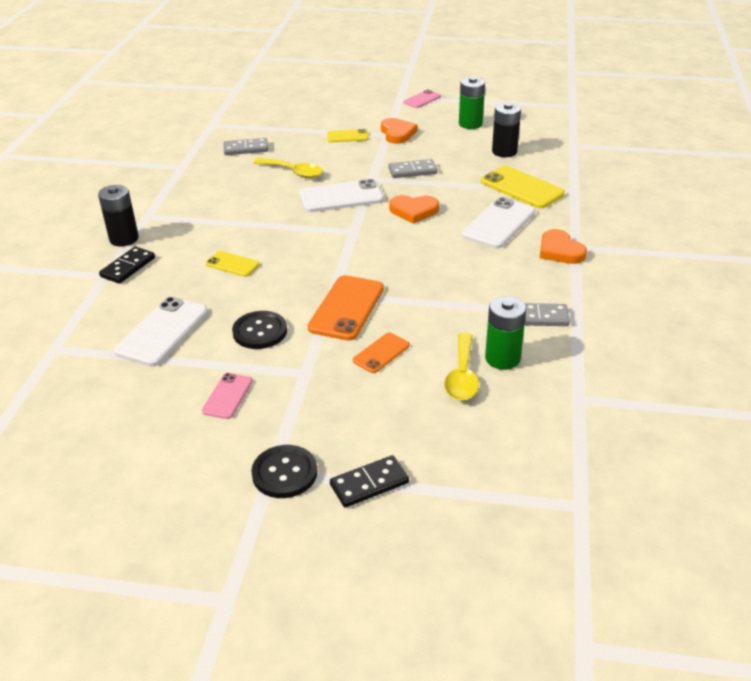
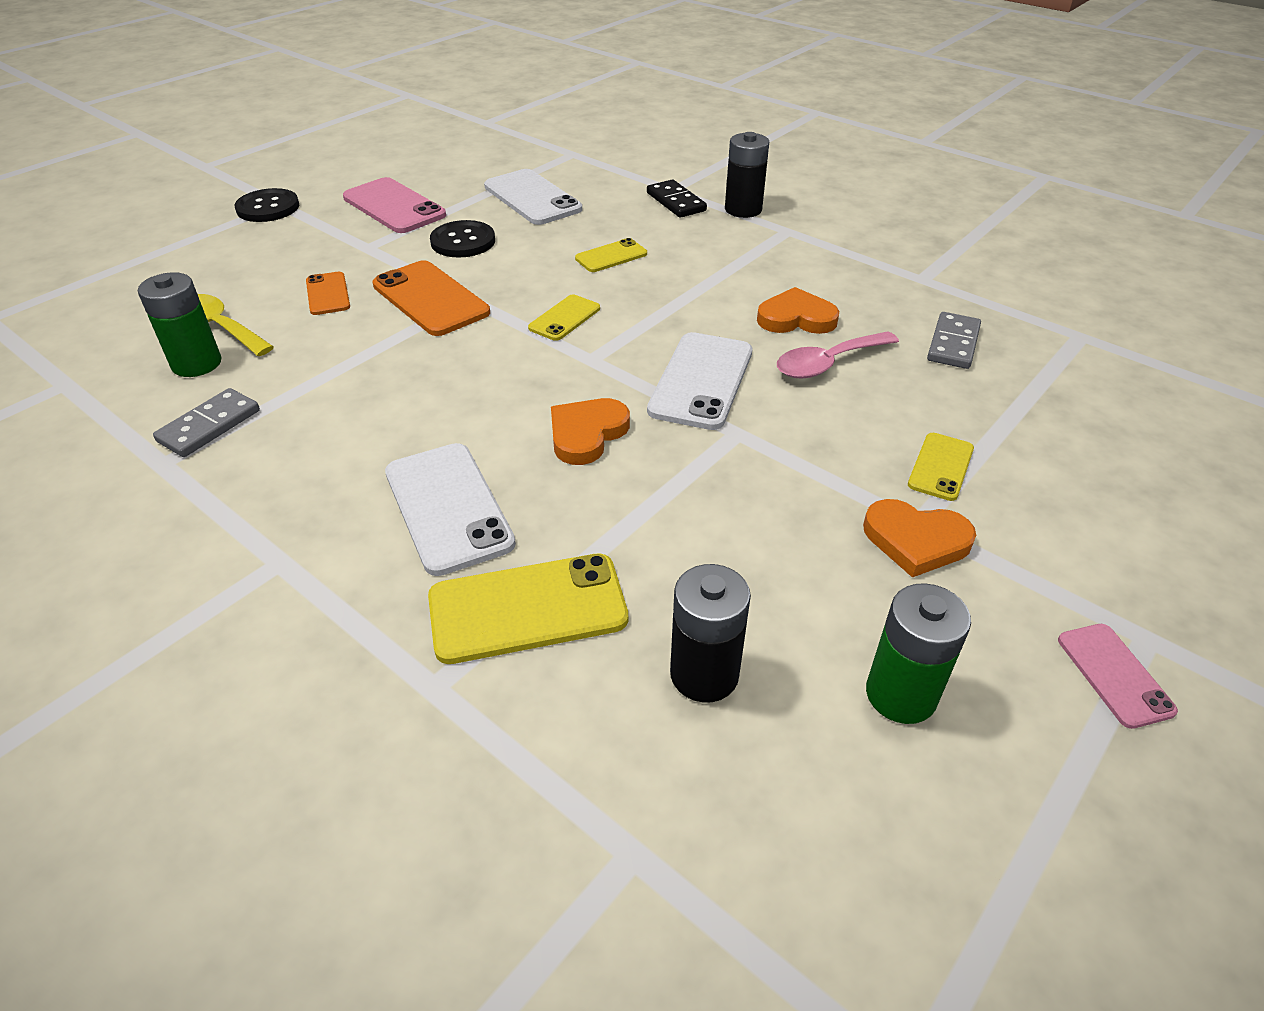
camera: 120 degrees right, 5 degrees up
pink phone [202,373,253,419] -> pink phone [343,177,446,233], size x1.76
yellow spoon [254,158,323,178] -> pink spoon [777,331,899,378]
black domino [330,455,409,508] -> none
grey domino [388,159,438,178] -> none
orange heart [540,229,587,264] -> orange heart moved to [757,287,839,334]
none -> yellow phone [528,295,600,341]

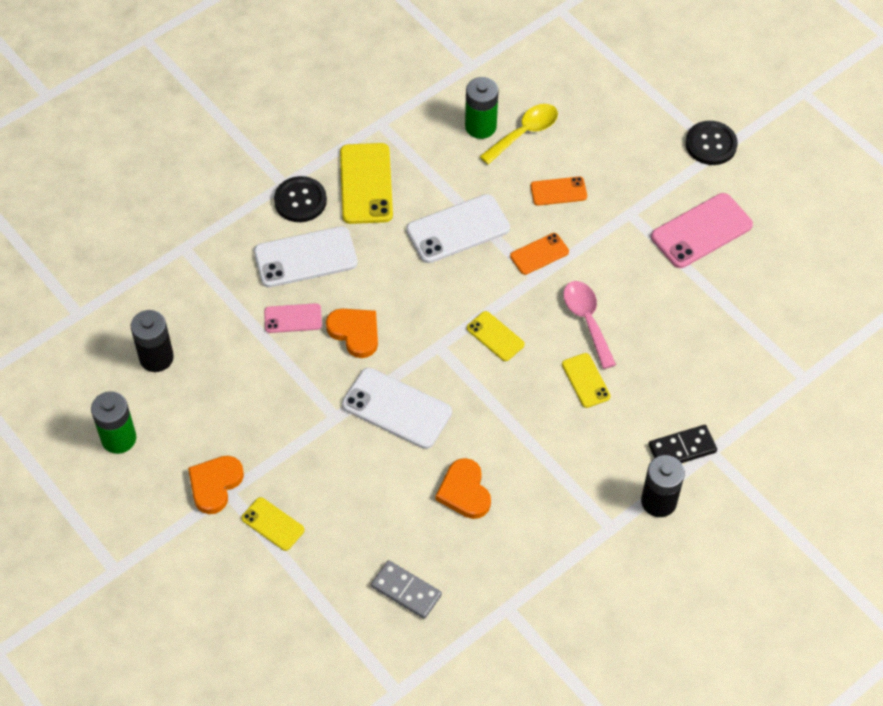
camera: 100 degrees right, 15 degrees up
grey domino [153,388,260,457] -> none
orange phone [372,260,490,336] -> orange phone [510,233,569,275], size x0.57
yellow phone [428,553,628,664] -> yellow phone moved to [340,143,393,224]
black button [430,220,495,258] -> black button moved to [274,176,327,222]
white phone [484,169,582,225] -> white phone moved to [406,194,510,263]
orange heart [757,287,839,334] -> orange heart turned 150 degrees clockwise [436,458,491,519]
pink spoon [777,331,899,378] -> pink spoon moved to [563,281,616,369]
pink phone [1058,624,1178,729] -> pink phone moved to [264,303,322,333]

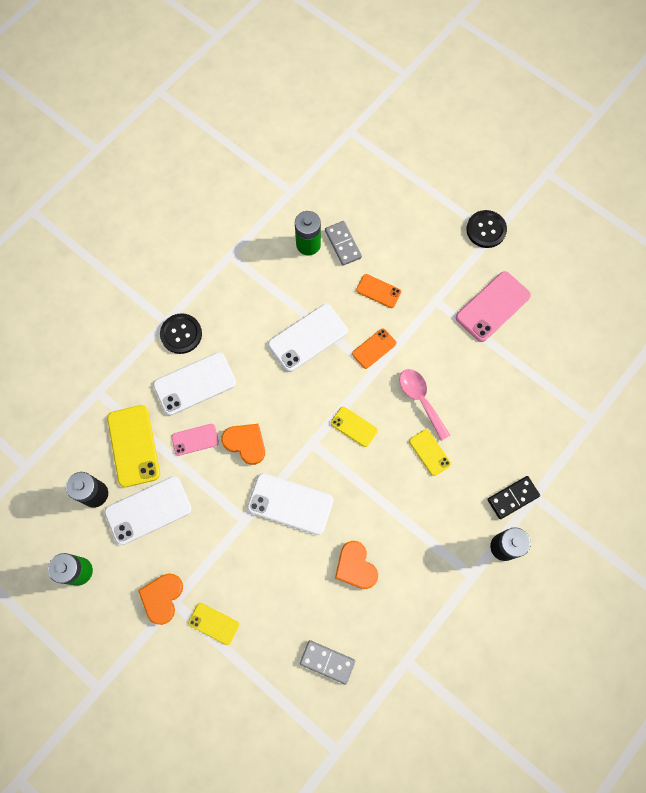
camera: 10 degrees left, 15 degrees up
yellow phone [340,143,393,224] -> yellow phone moved to [107,405,160,487]
yellow spoon [479,104,558,165] -> grey domino [325,221,362,266]
orange phone [530,177,587,206] -> orange phone turned 45 degrees clockwise [356,274,401,308]
none -> white phone [104,476,192,545]

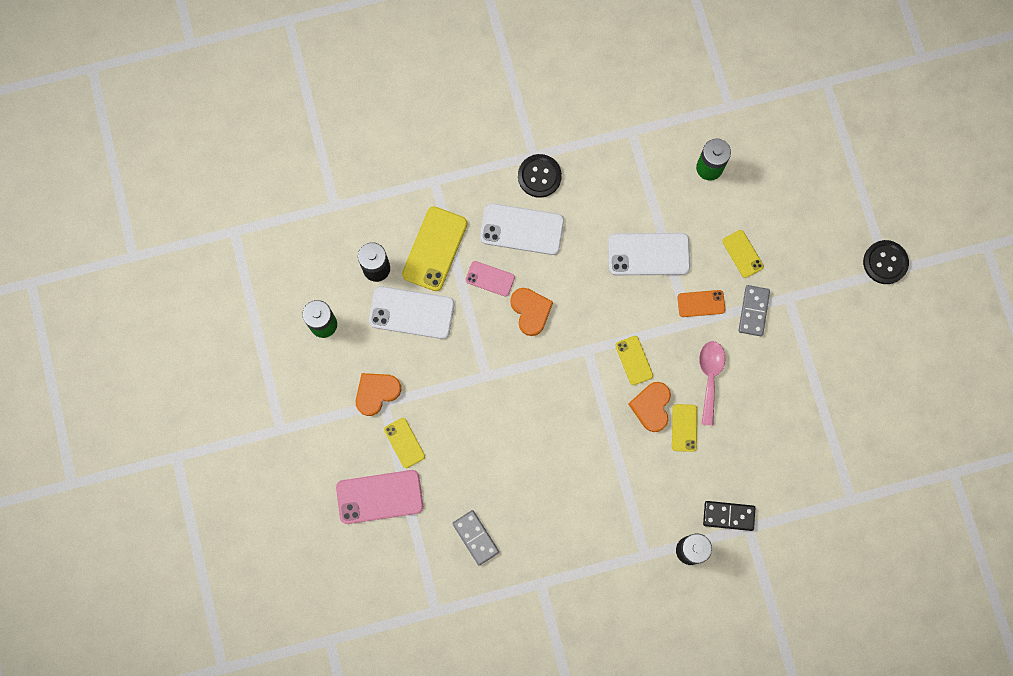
camera: 35 degrees right, 5 degrees up
white phone [247,473,333,535] -> none
grey domino [325,221,362,266] -> grey domino moved to [738,285,770,336]
orange heart [335,541,378,589] -> orange heart moved to [628,382,671,432]
orange phone [356,274,401,308] -> yellow phone [722,230,764,278]
pink phone [456,271,531,342] -> pink phone moved to [336,470,423,524]

